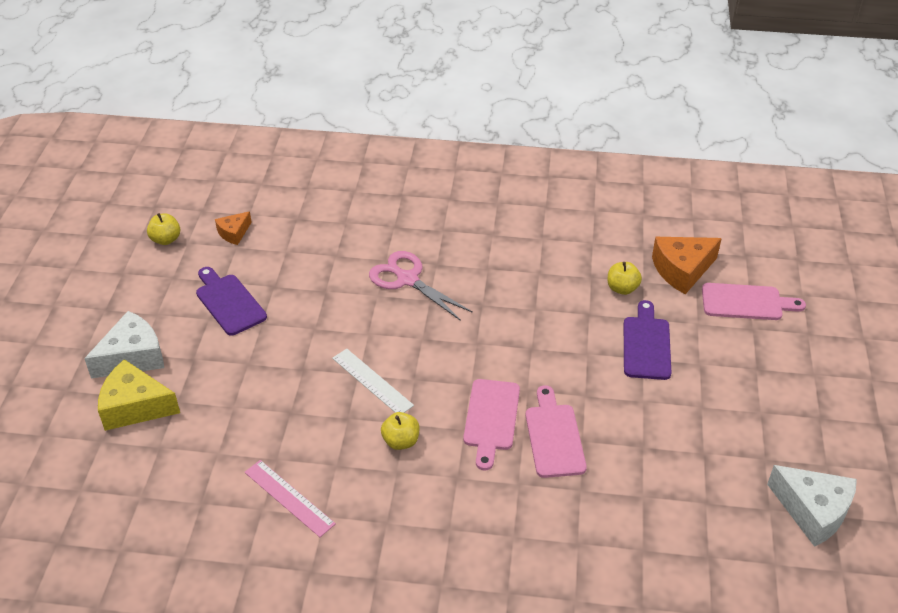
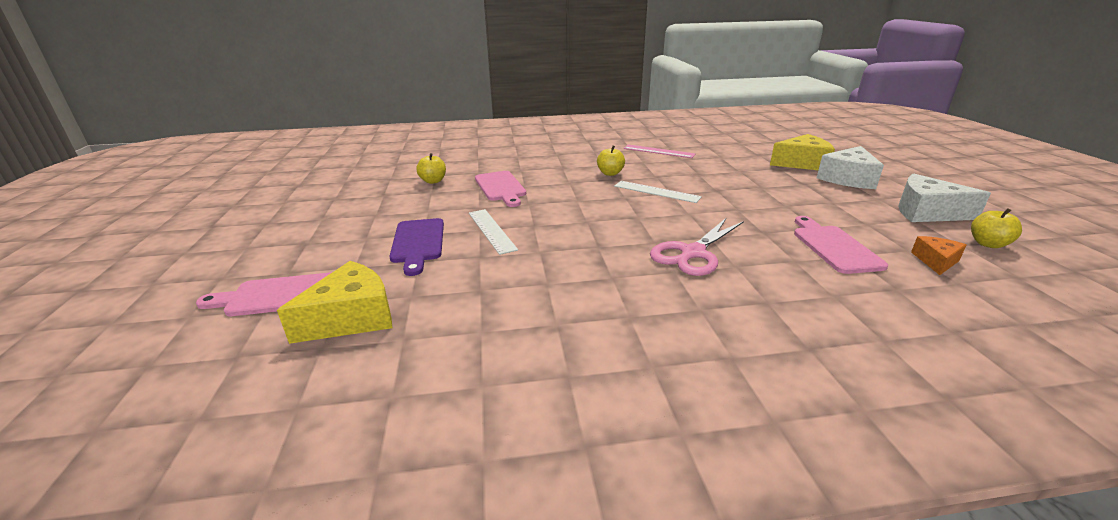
camera: 165 degrees right, 15 degrees down
purple cutting board [196,267,267,336] -> none
pink scissors [369,251,473,321] -> pink scissors turned 105 degrees clockwise [650,218,744,276]
pink cutting board [463,379,520,470] -> pink cutting board moved to [794,216,888,274]
yellow apple [608,262,642,295] -> yellow apple moved to [416,153,446,184]
orange cheese [652,237,722,294] -> yellow cheese [277,261,392,344]
white cheese [767,465,857,547] -> white cheese moved to [898,174,991,222]
none -> white ruler [469,209,518,255]

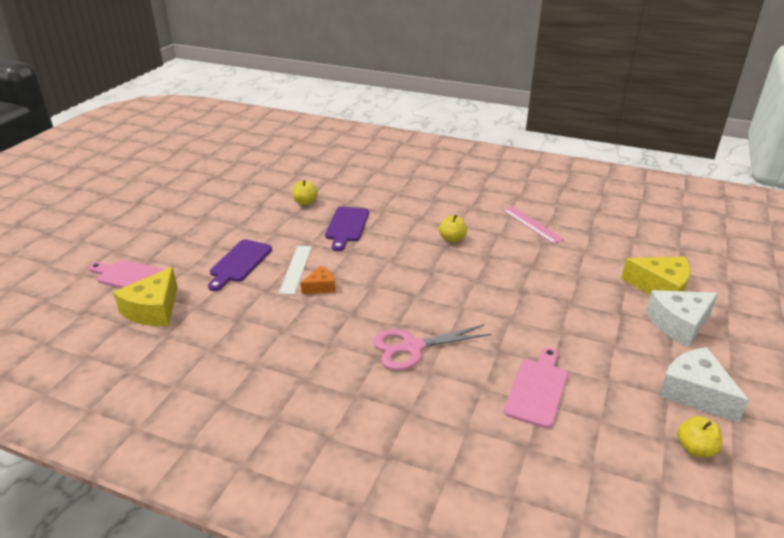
camera: 30 degrees right, 5 degrees up
yellow cheese [277,261,392,344] -> yellow cheese turned 120 degrees clockwise [113,267,178,326]
pink cutting board [475,171,526,207] -> purple cutting board [325,206,369,251]
white ruler [614,181,702,203] -> none
orange cheese [911,236,966,275] -> orange cheese moved to [301,266,336,294]

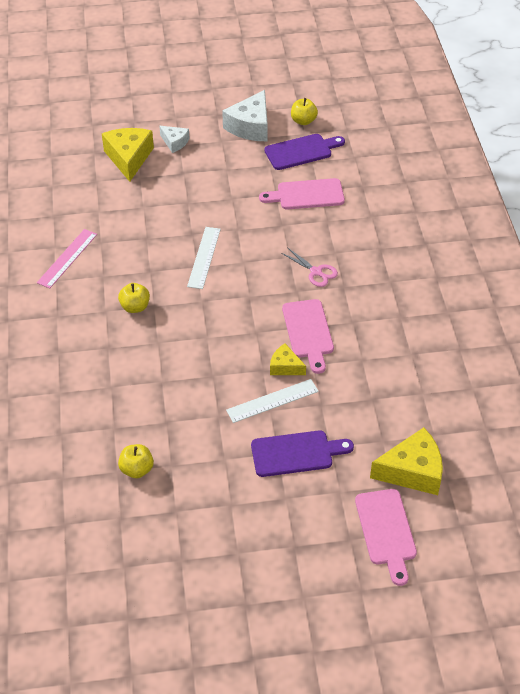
camera: 120 degrees left, 15 degrees up
orange cheese [301,266,336,294] -> yellow cheese [270,344,306,375]
purple cutting board [325,206,369,251] -> purple cutting board moved to [264,134,345,170]
pink scissors [373,325,491,370] -> pink scissors [281,247,338,287], size x0.61
white cheese [646,290,718,347] -> white cheese [160,126,190,153], size x0.56
none -> white ruler [187,227,221,289]
none -> pink cutting board [282,299,334,374]

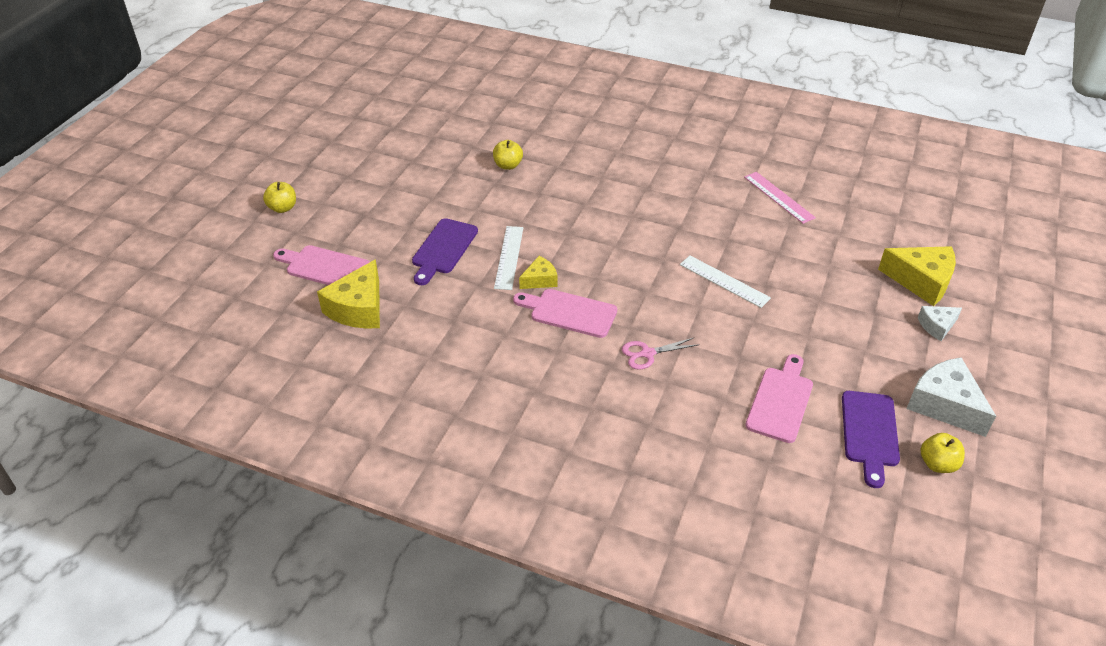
camera: 120 degrees right, 5 degrees down
yellow apple [118,283,150,313] -> yellow apple moved to [263,182,296,213]

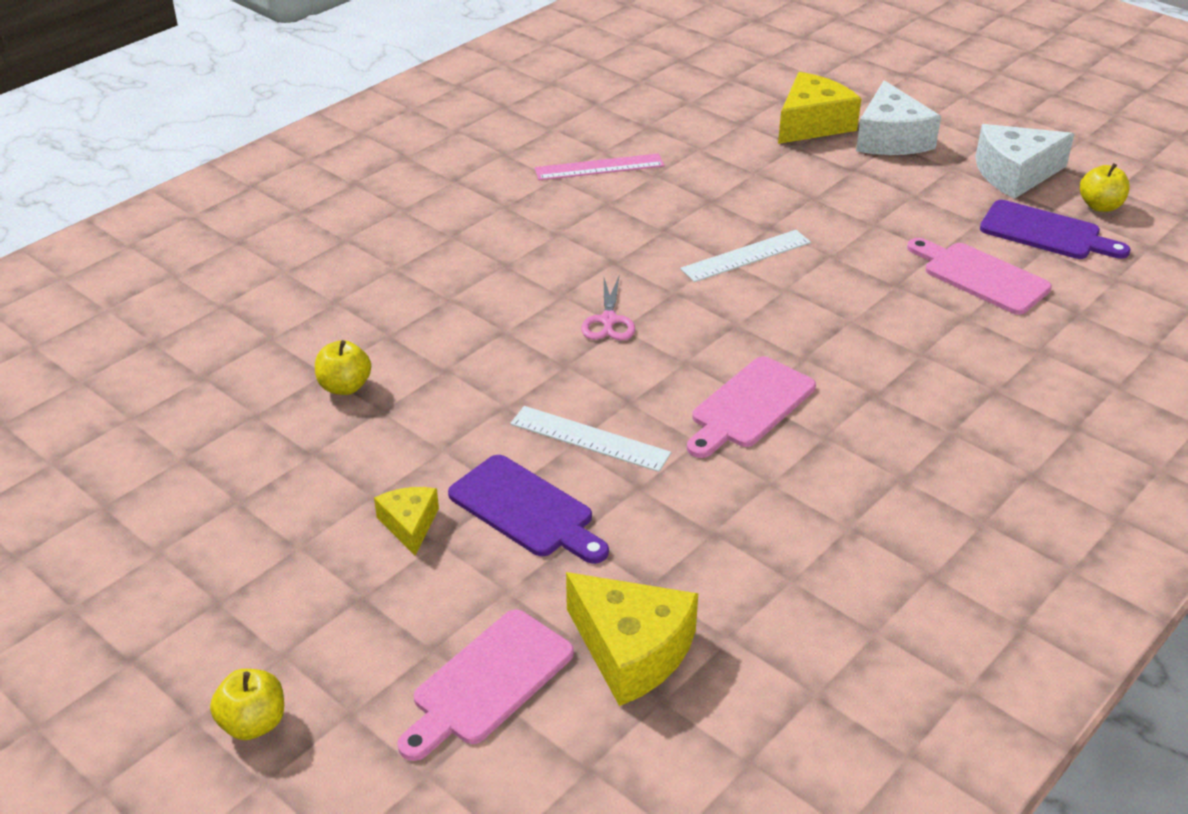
camera: 70 degrees left, 5 degrees down
yellow cheese [519,256,557,289] -> yellow cheese moved to [374,487,439,556]
pink scissors [622,337,697,370] -> pink scissors moved to [581,277,635,340]
white cheese [918,306,962,341] -> white cheese [856,80,941,155], size x1.79

